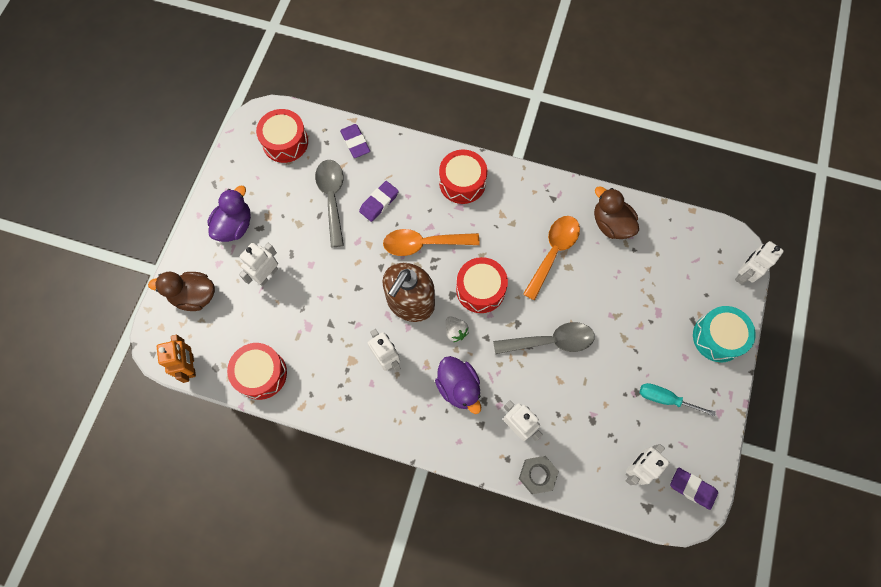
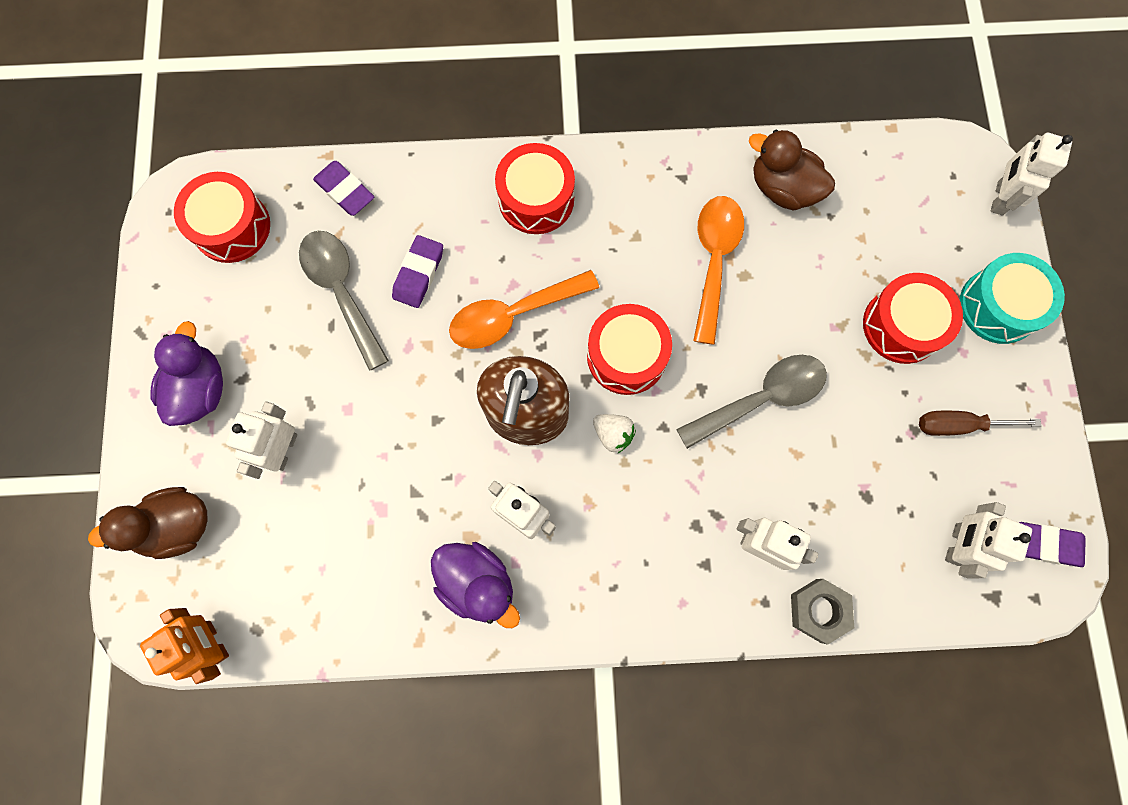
camera: 20 degrees left, 5 degrees up
red drum [227,343,287,400] -> red drum moved to [863,273,963,364]
purple duck [435,356,481,414] -> purple duck moved to [431,542,520,628]
turquoise screwdriver [640,383,716,416] -> brown screwdriver [919,411,1042,436]

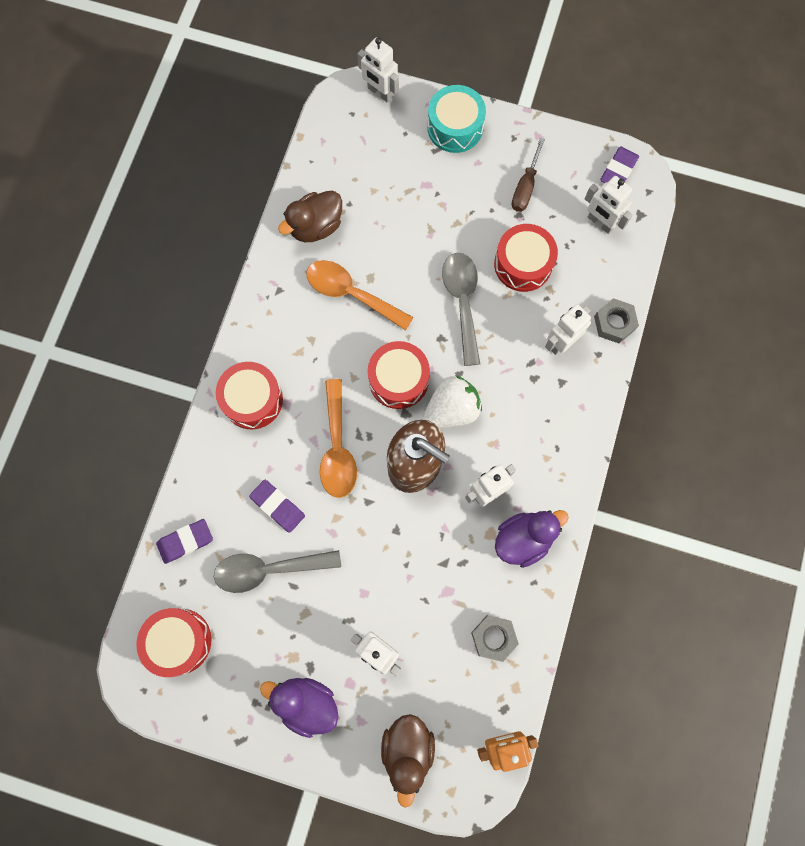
camera: 70 degrees left, 0 degrees up
white strawberry [593,414,636,454] -> white strawberry [423,375,482,428], size x1.81
red drum [863,273,963,364] -> red drum moved to [494,224,558,292]
none -> grey nut [471,615,519,662]

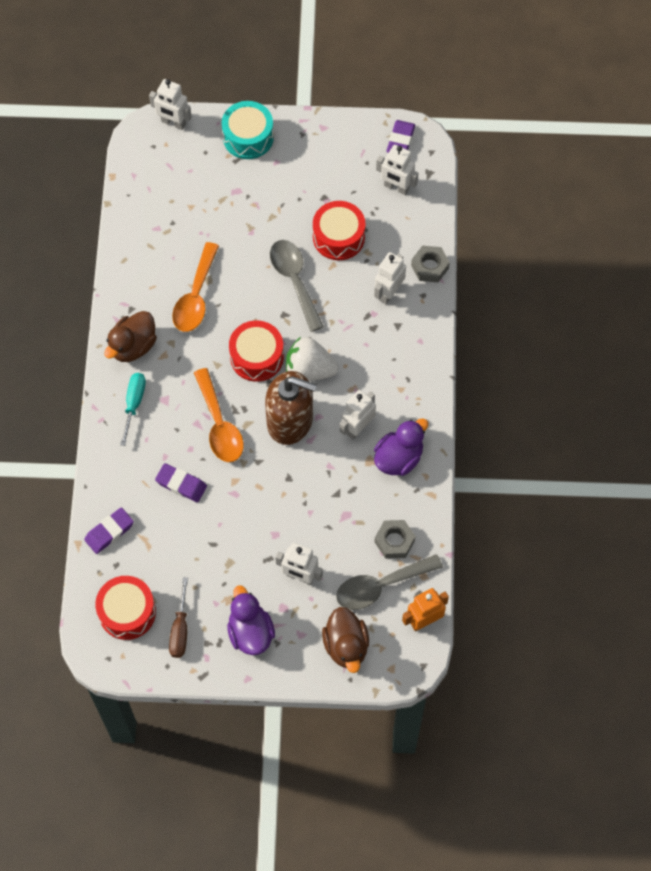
camera: 15 degrees left, 10 degrees down
grey spoon [214,550,341,593] -> grey spoon moved to [336,554,443,610]
red drum [216,362,283,429] -> turquoise screwdriver [120,373,146,446]
purple duck [260,678,339,738] -> purple duck turned 60 degrees clockwise [227,585,275,655]
brown duck [278,191,342,242] -> brown duck moved to [104,311,157,362]
orange spoon [306,260,414,330] -> orange spoon turned 90 degrees counterclockwise [172,242,219,332]
white strawberry [423,375,482,428] -> white strawberry turned 120 degrees counterclockwise [286,337,338,381]
brown screwdriver [512,138,545,212] -> brown screwdriver moved to [169,577,188,658]

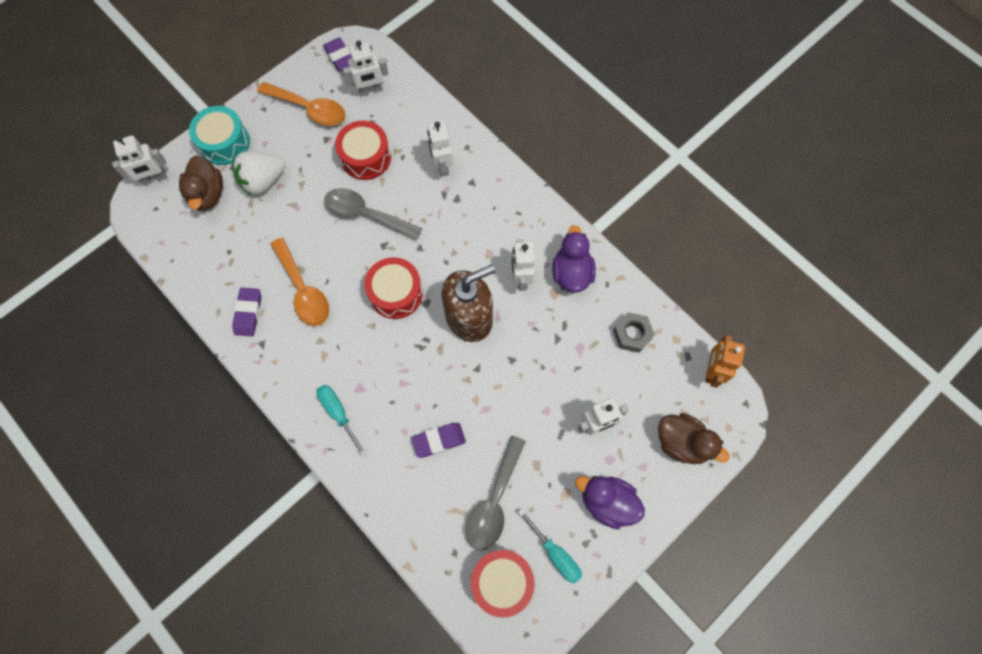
camera: 45 degrees left, 5 degrees up
purple eraser [84,507,134,554] -> purple eraser moved to [232,288,261,336]
brown duck [104,311,157,362] -> brown duck moved to [179,155,223,211]
brown screwdriver [169,577,188,658] -> turquoise screwdriver [518,509,582,584]
orange spoon [194,368,244,462] -> orange spoon moved to [257,82,345,126]
white strawberry [286,337,338,381] -> white strawberry moved to [233,151,285,195]
grey spoon [336,554,443,610] -> grey spoon moved to [466,436,526,551]
grey nut [411,246,450,282] -> none

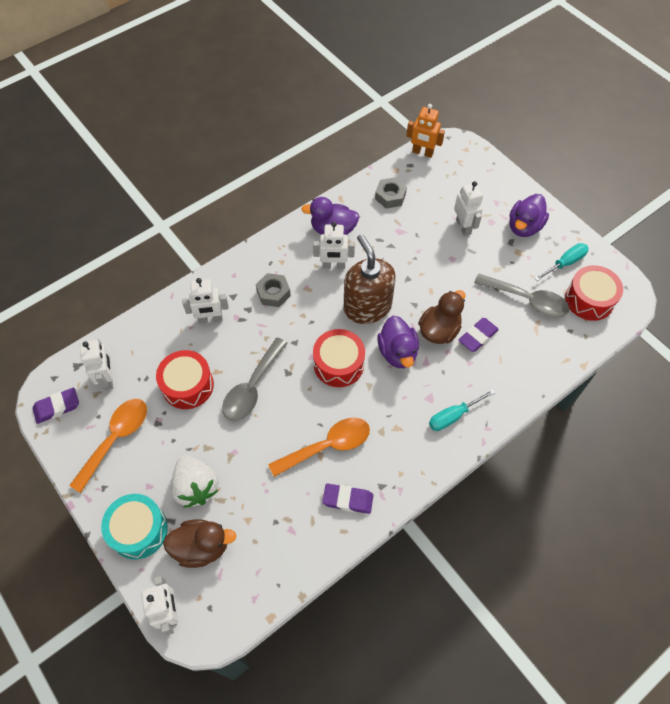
camera: 85 degrees left, 10 degrees down
purple eraser [412,423,466,458] -> purple eraser turned 60 degrees clockwise [459,318,499,352]
brown duck [658,413,730,464] -> brown duck moved to [418,290,466,344]
none -> grey nut [256,273,291,307]
none -> purple duck [377,316,419,368]

